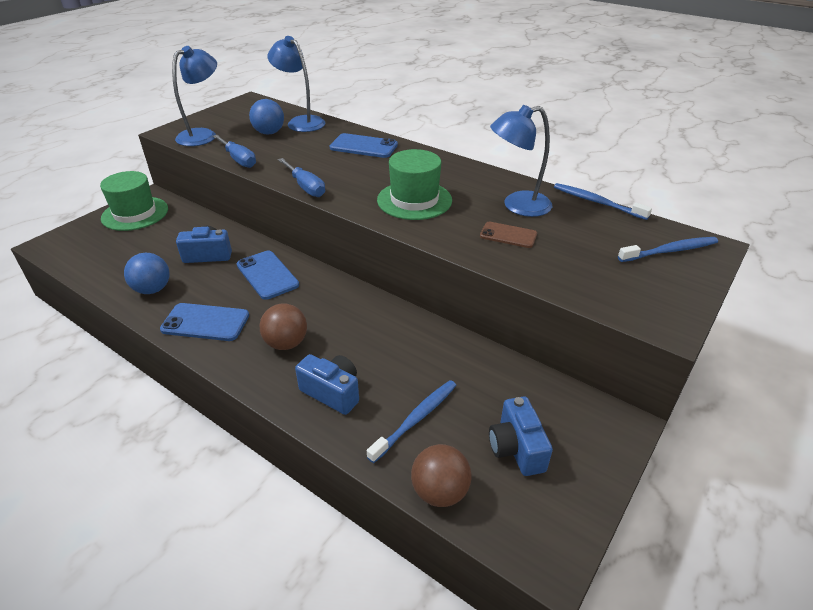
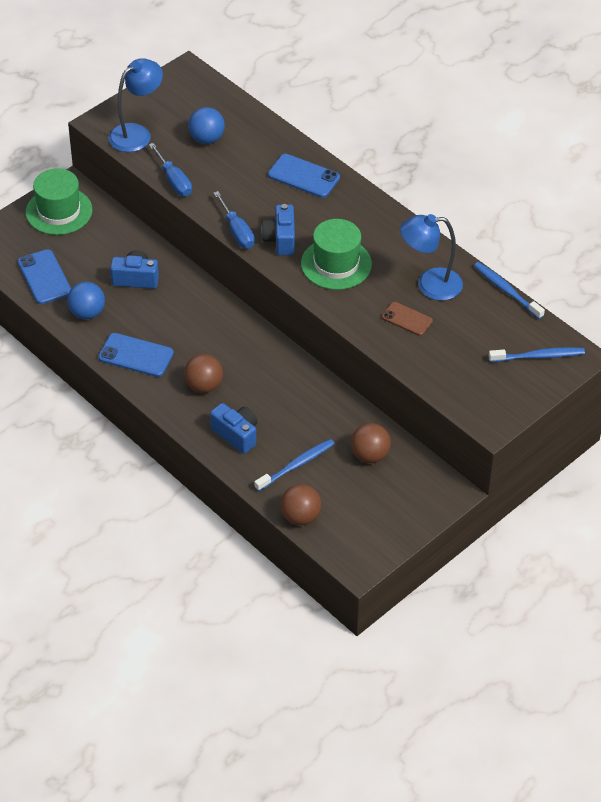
camera: 10 degrees right, 10 degrees up
blue phone [237,251,299,300] -> blue phone moved to [18,249,71,304]
blue lamp [267,36,325,132] -> none
blue camera [489,396,553,476] -> blue camera moved to [261,204,295,255]
none -> brown ball [351,423,391,463]

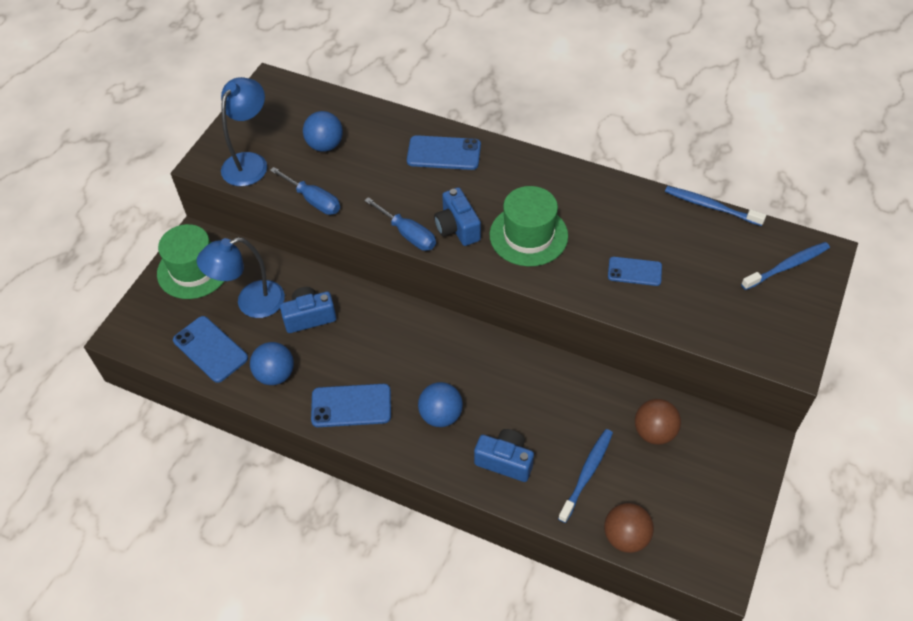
camera: 20 degrees left, 5 degrees up
brown ball [184,354,223,393] -> blue ball [418,382,463,427]
brown phone [382,302,433,336] -> blue phone [608,257,662,286]
blue lamp [400,214,463,301] -> blue lamp moved to [197,237,285,318]

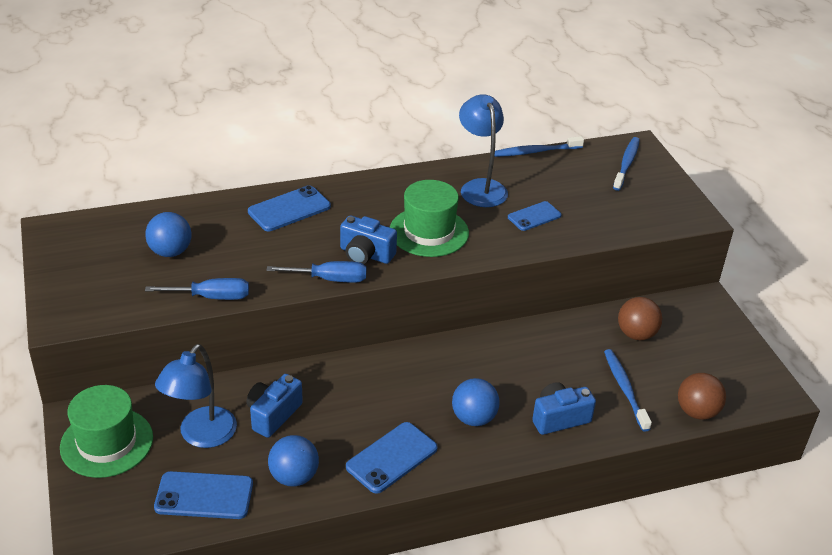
camera: 45 degrees left, 15 degrees down
blue lamp [221,77,267,186] -> blue lamp moved to [459,94,508,207]

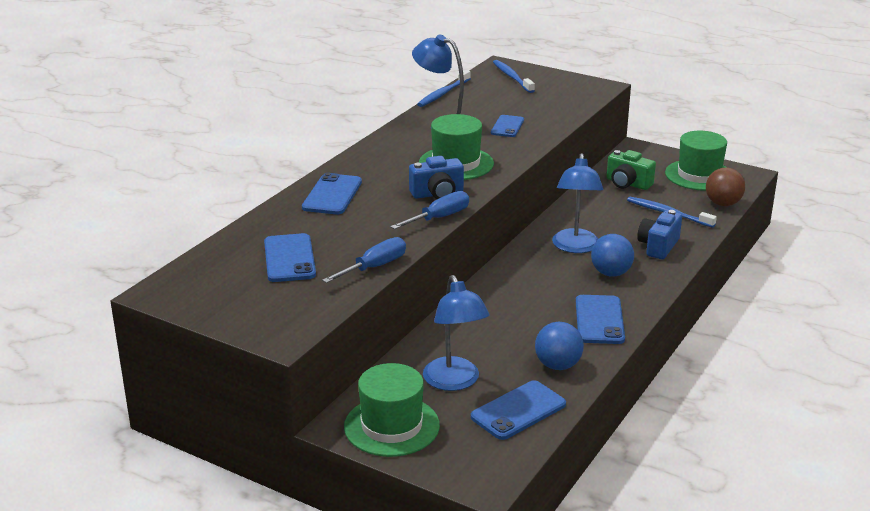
camera: 40 degrees left, 10 degrees down
blue ball [145,212,192,257] -> blue phone [264,233,316,282]
blue camera [246,374,303,438] -> none
brown ball [618,297,662,340] -> green camera [606,150,656,190]
none -> blue lamp [552,153,603,253]
none -> green hat [665,131,727,191]

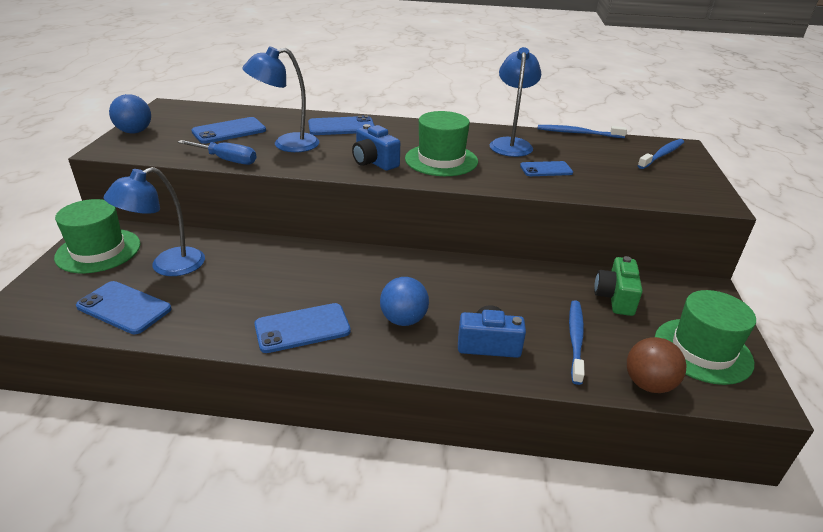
camera: 65 degrees right, 5 degrees up
blue screwdriver [390,191,469,229] -> none
blue ball [535,322,584,370] -> blue ball moved to [109,94,151,134]
blue lamp [552,153,603,253] -> blue lamp moved to [242,46,319,152]

